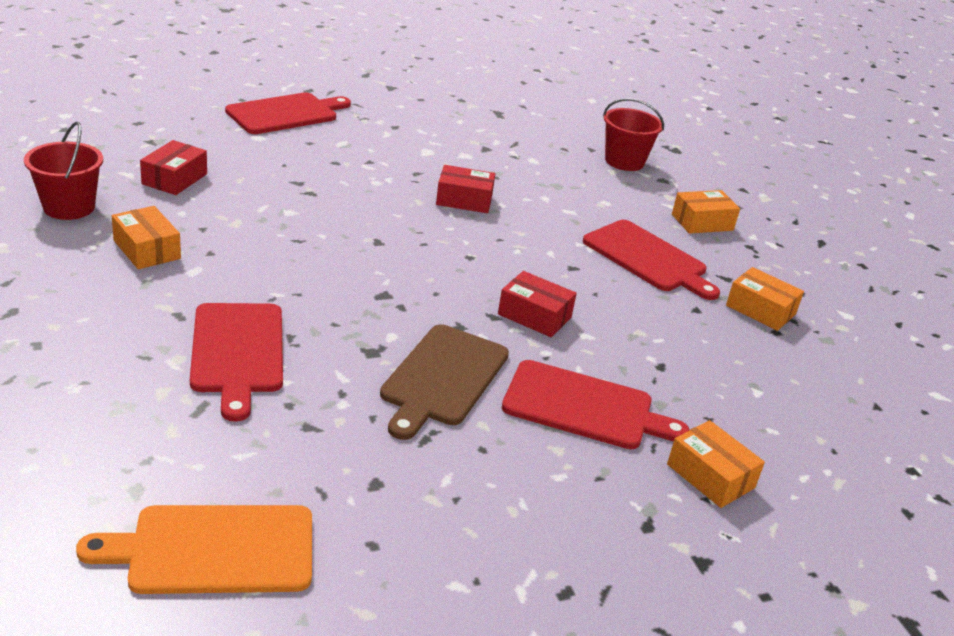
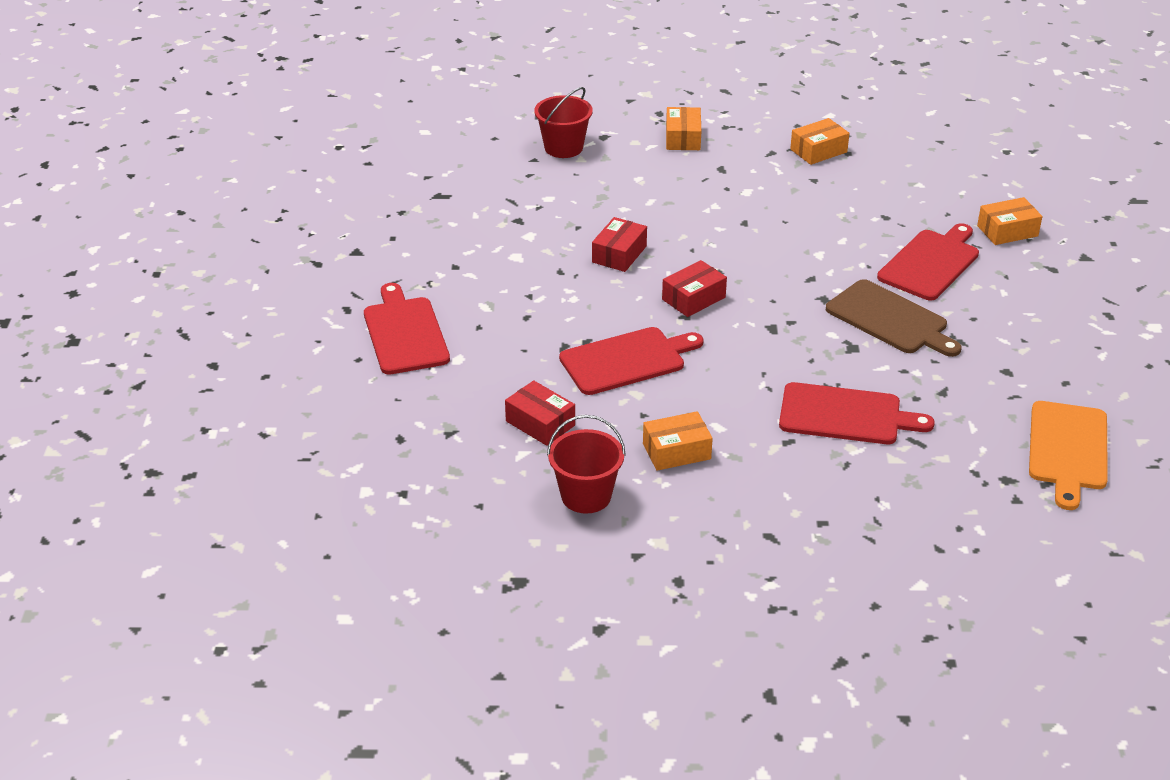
camera: 65 degrees left, 5 degrees up
red box [498,271,577,337] -> red box moved to [662,260,727,317]
red cutting board [583,220,720,300] -> red cutting board moved to [559,327,704,395]

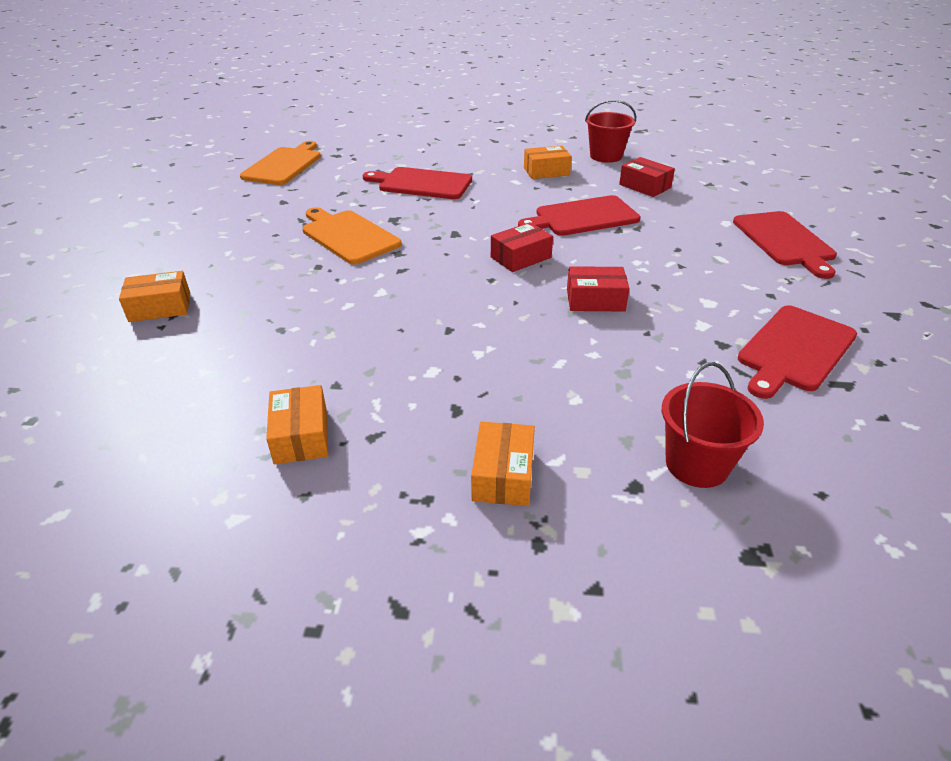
camera: 175 degrees left, 0 degrees up
red box [592,217,647,272] -> red box turned 60 degrees clockwise [567,266,630,311]
orange box [790,118,849,165] -> orange box turned 75 degrees counterclockwise [266,385,328,464]
brown cutting board [826,279,962,357] -> orange cutting board [302,207,402,264]
red cutting board [877,223,979,300] -> red cutting board moved to [737,305,857,399]

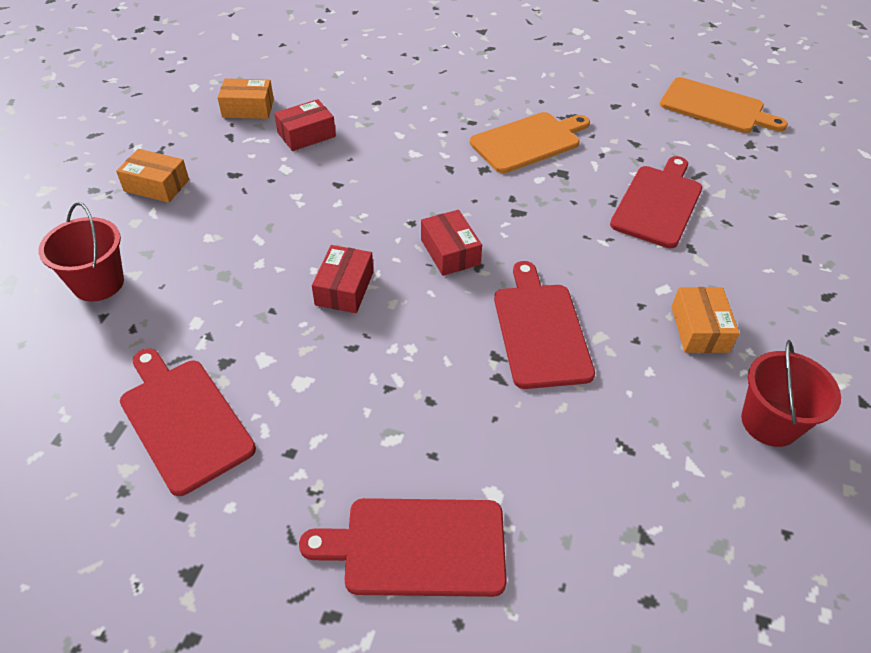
camera: 100 degrees right, 10 degrees up
orange box [119,271,190,322] -> none
red box [619,157,675,197] -> red box moved to [274,99,336,151]

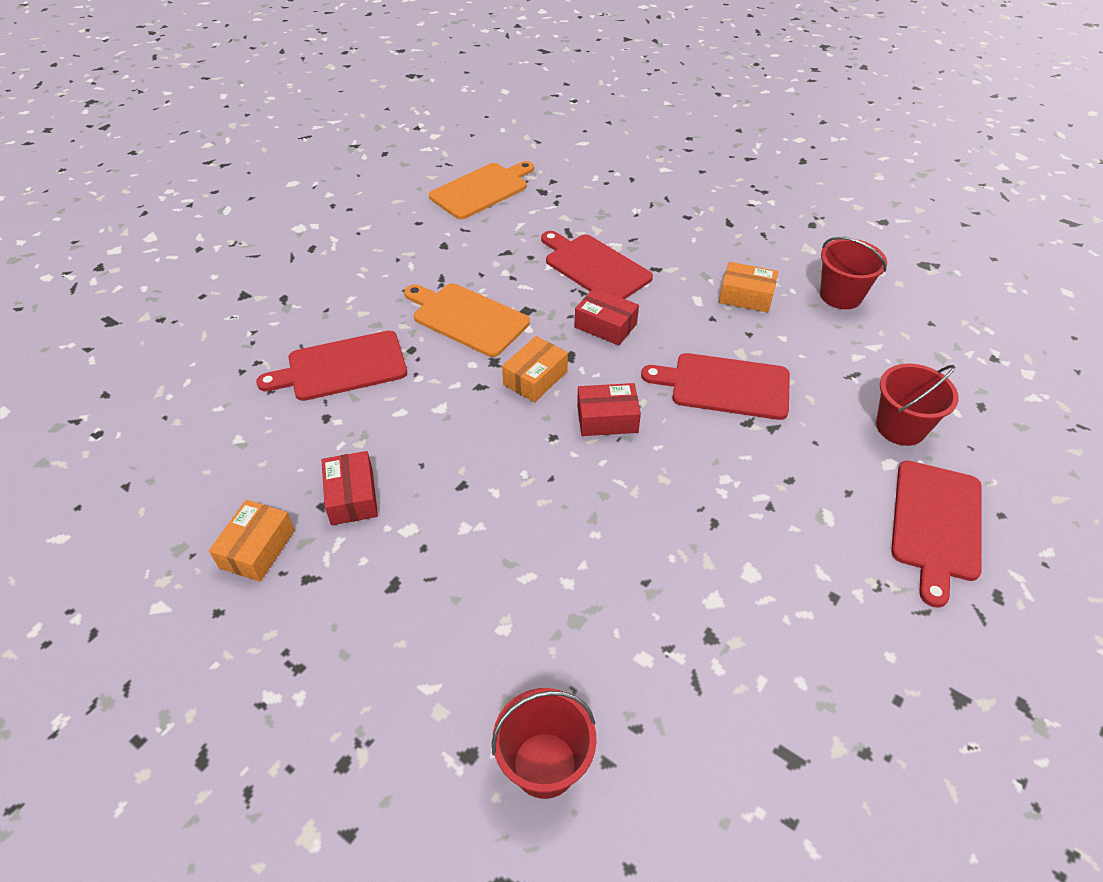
camera: 70 degrees left, 0 degrees up
orange box [116,149,189,203] -> orange box moved to [502,336,568,402]
red cutting board [120,348,256,496] -> red cutting board moved to [256,331,407,401]
red box [312,245,373,313] -> red box moved to [575,287,639,345]
orange cutting board [470,112,590,173] -> orange cutting board turned 45 degrees counterclockwise [404,283,530,357]
none -> red bucket [876,364,959,446]

